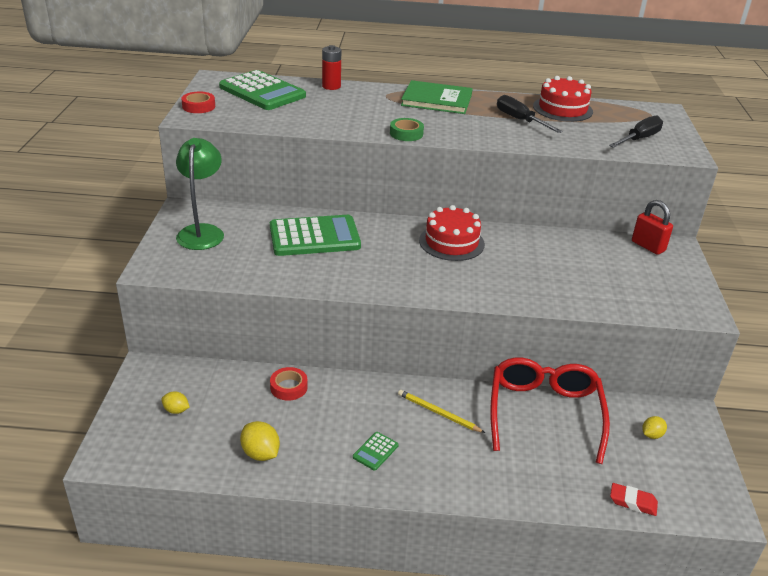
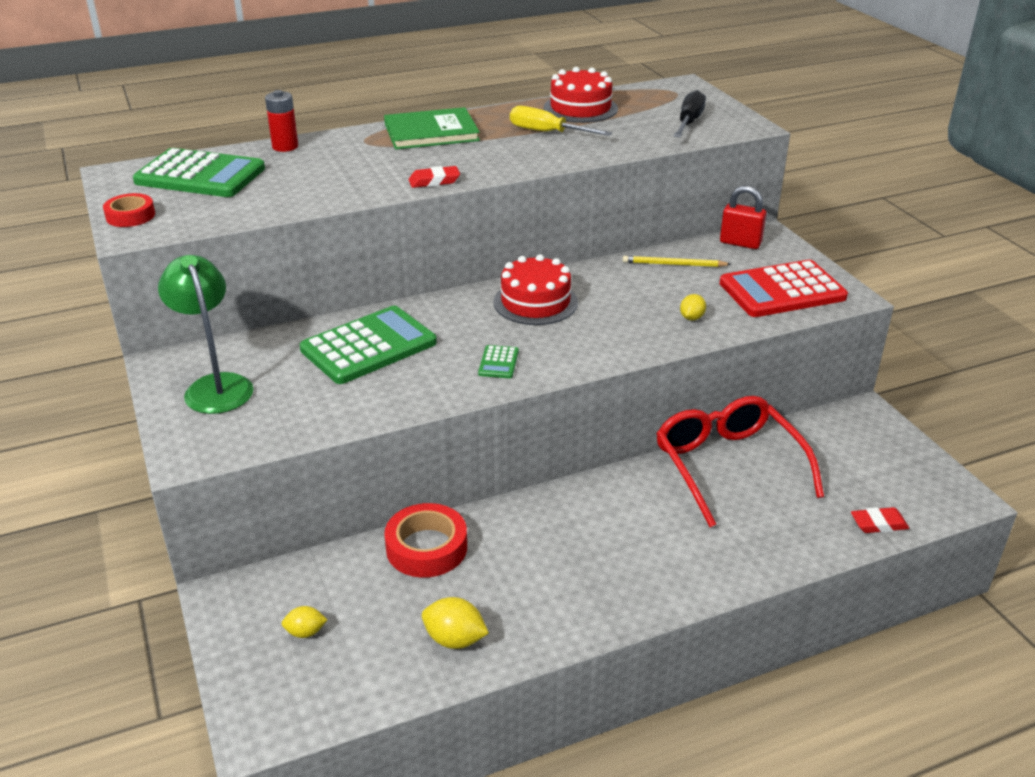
camera: 25 degrees left, 0 degrees up
red tape [270,367,308,401] -> red tape [384,503,467,578], size x1.61
green calculator [353,432,399,471] -> green calculator moved to [478,345,519,378]
green tape [390,118,424,141] -> red eraser [409,166,460,188]
yellow pencil [398,390,485,433] -> yellow pencil moved to [623,256,731,267]
black screwdriver [497,95,563,133] -> yellow screwdriver [510,106,612,136]
yellow lemon [642,416,667,439] -> yellow lemon moved to [680,294,706,321]
none -> red calculator [719,260,848,317]

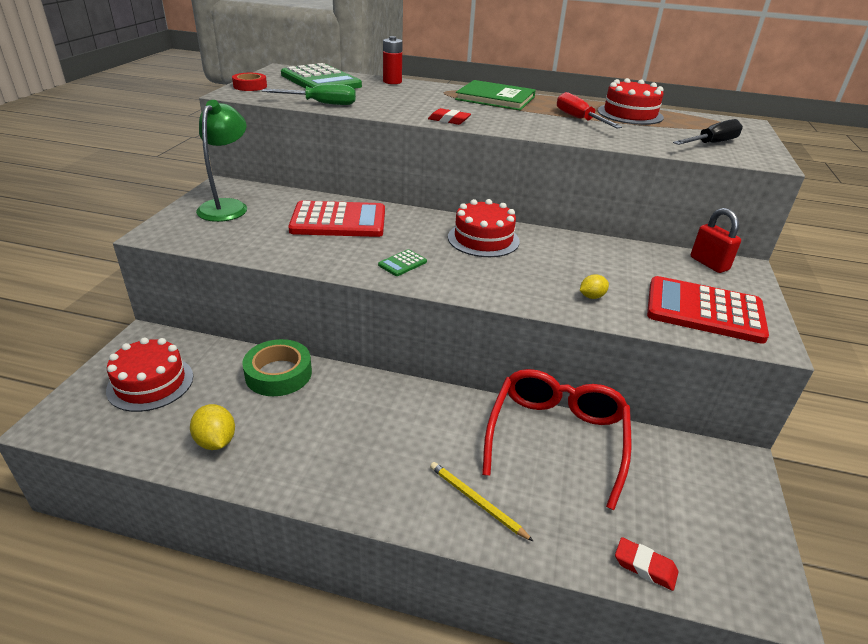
camera: 35 degrees right, 0 degrees up
yellow lemon [282,606,327,638] -> red cake [106,337,193,412]
green calculator [300,306,437,384] -> red calculator [288,201,385,237]
red tape [384,503,467,578] -> green tape [242,339,312,396]
yellow screwdriver [510,106,612,136] -> red screwdriver [557,92,622,128]
yellow pencil [623,256,731,267] -> yellow pencil moved to [430,462,533,541]
none -> green screwdriver [262,84,356,105]

